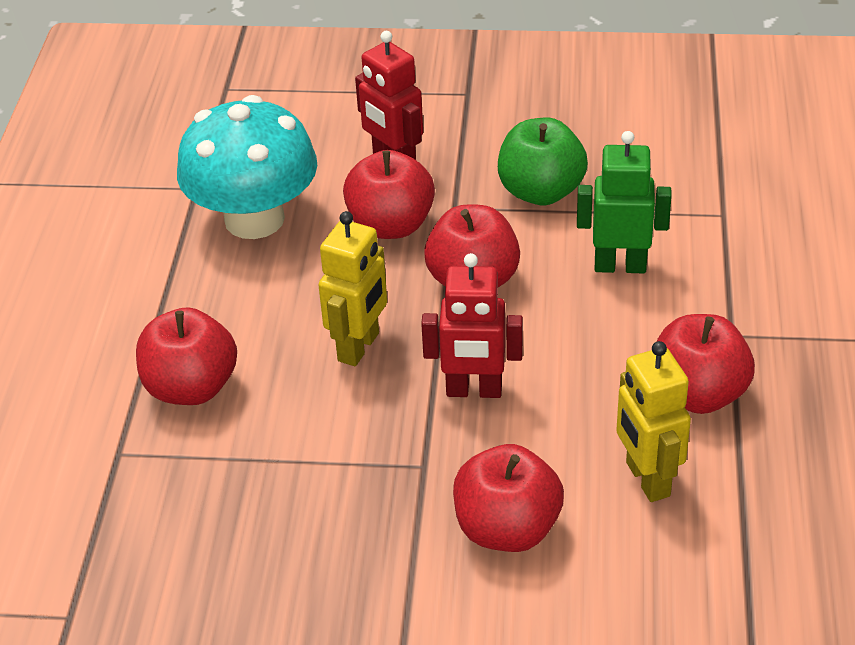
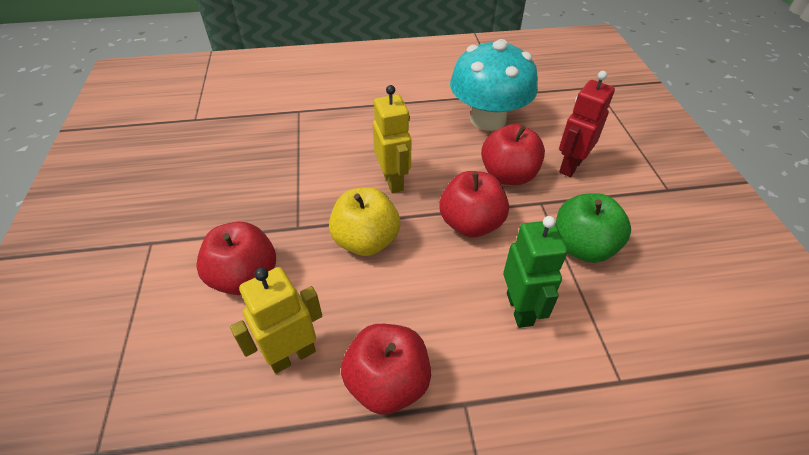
camera: 75 degrees right, 5 degrees up
red apple [136,307,237,405] -> none
yellow robot [318,211,387,366] -> yellow robot turned 120 degrees counterclockwise [373,85,412,193]
red robot [421,253,523,398] -> yellow apple [329,187,400,256]

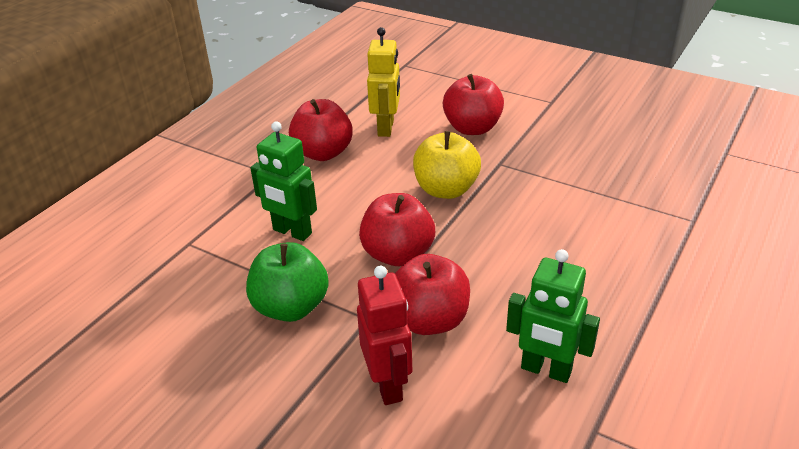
camera: 130 degrees right, 10 degrees down
yellow robot [373,85,412,193] -> none
turquoise mushroom [450,39,538,131] -> green robot [506,249,600,383]

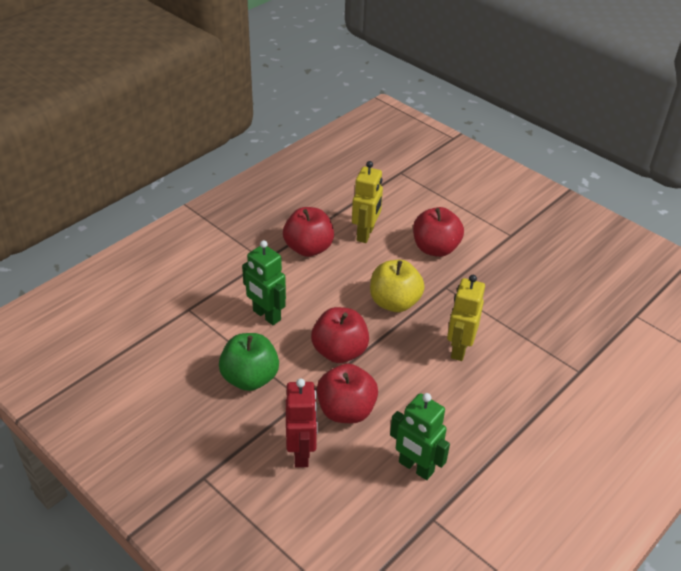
camera: 10 degrees right, 5 degrees up
none -> yellow robot [447,275,485,361]

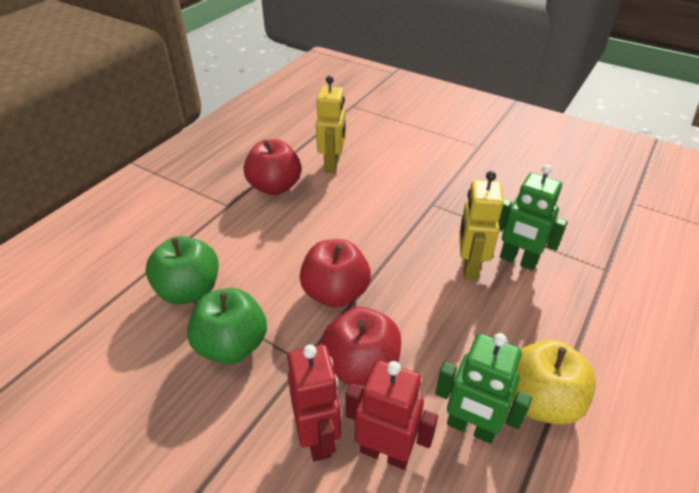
camera: 10 degrees left, 0 degrees up
green robot [242,240,286,325] -> green robot moved to [499,165,568,271]
yellow apple [370,260,425,312] -> yellow apple moved to [513,339,596,425]
red apple [413,207,464,257] -> none
none -> green apple [146,236,218,304]
none -> red robot [346,360,438,470]

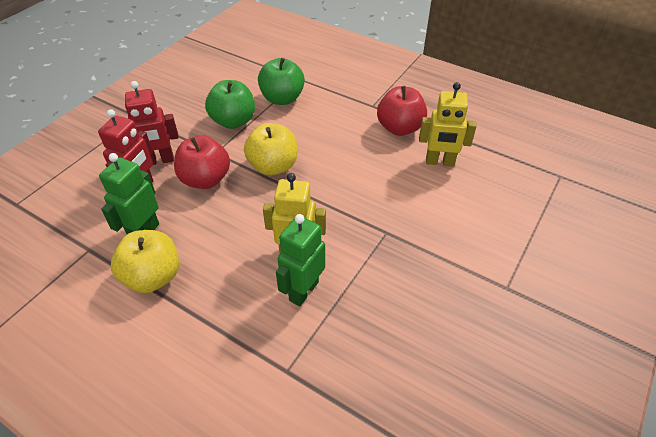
camera: 90 degrees right, 5 degrees up
red apple [300,239,371,308] -> yellow apple [244,123,297,175]

